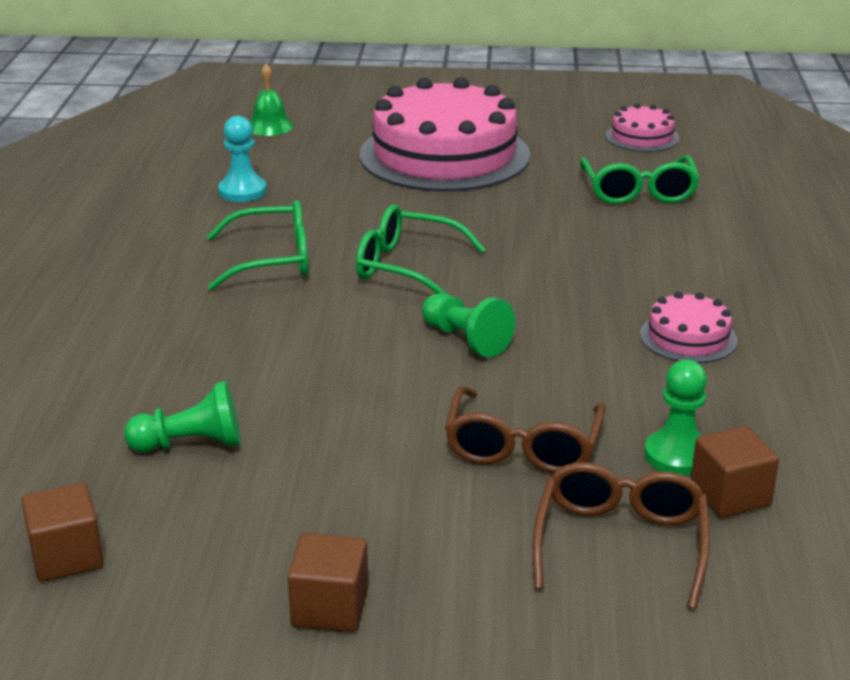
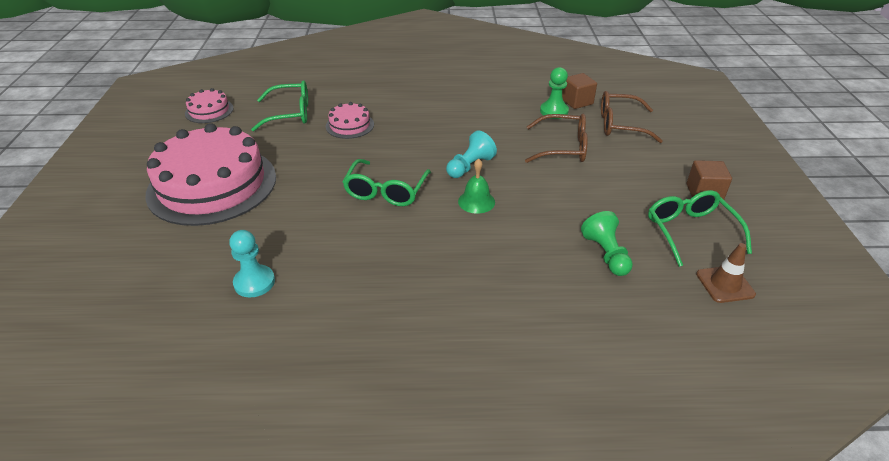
camera: 95 degrees left, 10 degrees up
brown cube [21,483,103,582] -> brown traffic cone [696,243,756,303]
green glasses [206,200,308,290] -> green glasses moved to [648,190,752,267]
green bell [250,64,293,136] -> green bell moved to [458,158,495,214]
green pawn [422,294,515,357] -> turquoise pawn [446,131,497,178]
pink cake [640,292,738,363] -> pink cake moved to [326,102,374,139]

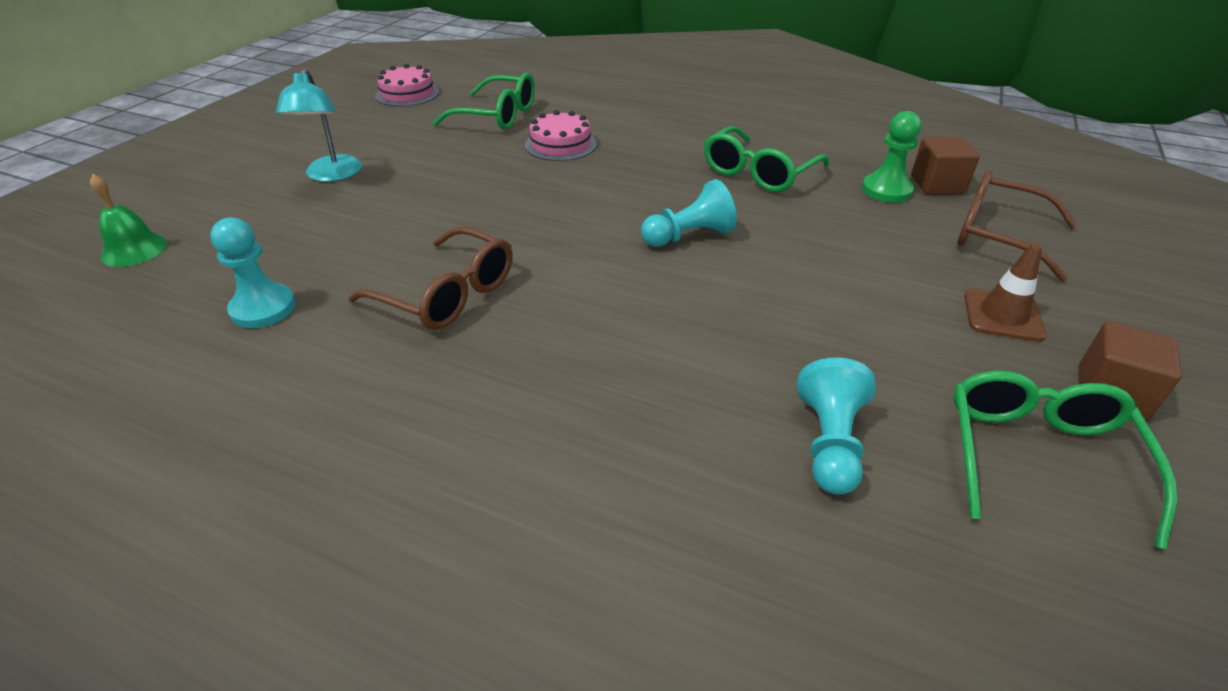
camera: 25 degrees right, 0 degrees up
pink cake [145,123,276,226] -> turquoise lamp [276,69,362,182]
green glasses [342,159,431,206] -> green glasses moved to [704,126,830,192]
green bell [458,158,495,214] -> green bell moved to [90,174,167,267]
brown glasses [525,114,588,163] -> brown glasses moved to [348,227,513,330]
green pawn [581,211,633,276] -> turquoise pawn [797,358,876,495]
brown traffic cone [696,243,756,303] -> brown traffic cone moved to [964,243,1046,342]

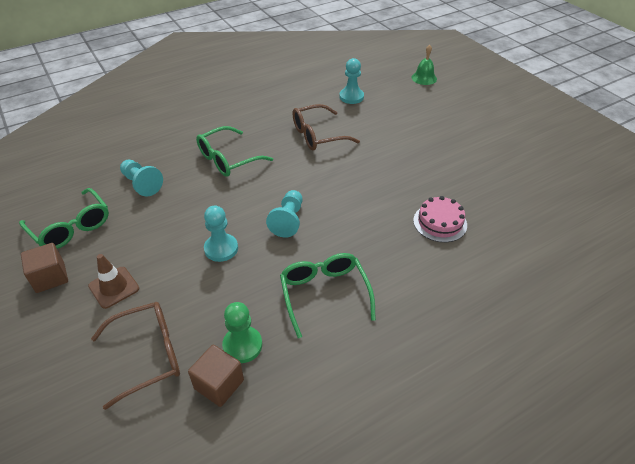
camera: 125 degrees right, 5 degrees up
turquoise lamp [276,69,362,182] -> none
pink cake [375,64,439,107] -> none
green glasses [433,73,535,130] -> green glasses moved to [196,126,273,177]
none -> turquoise pawn [204,206,238,262]

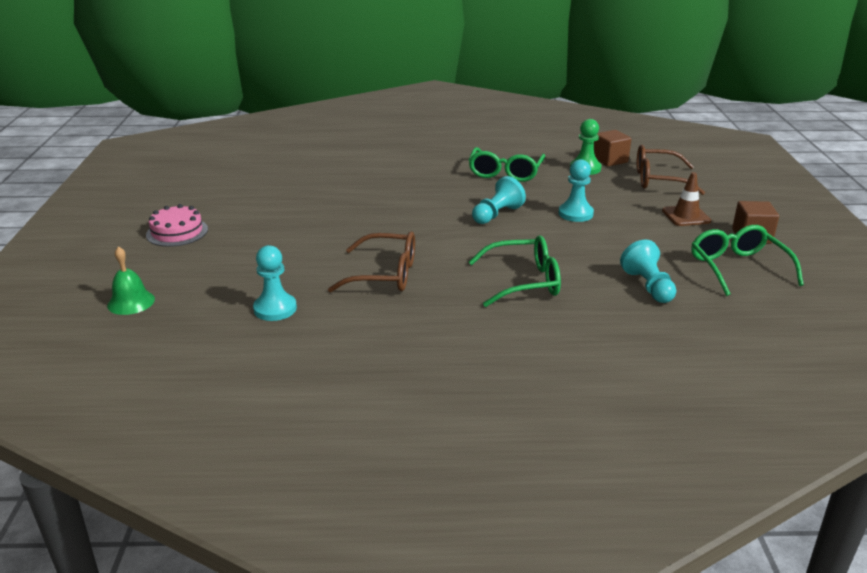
camera: 150 degrees left, 15 degrees down
pink cake [413,196,467,242] -> pink cake moved to [146,204,208,247]

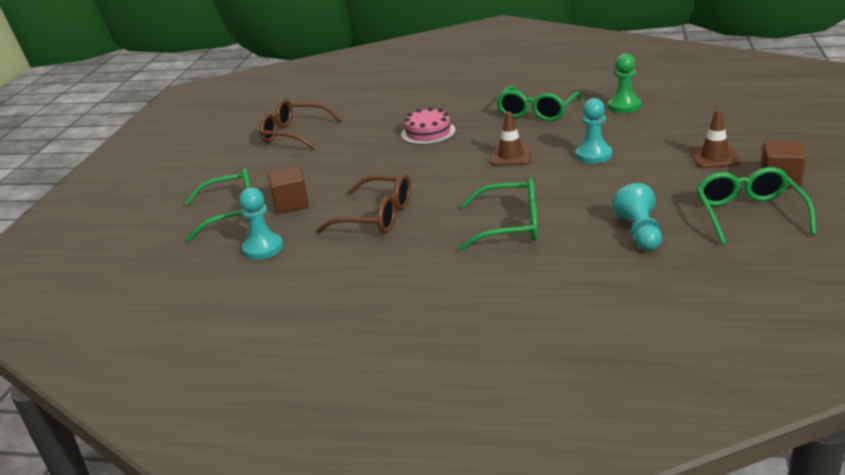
camera: 15 degrees right, 0 degrees up
green bell [107,246,155,315] -> none
pink cake [146,204,208,247] -> pink cake moved to [401,107,456,145]
turquoise pawn [472,176,526,224] -> brown traffic cone [490,111,531,166]
brown cube [594,130,631,166] -> brown cube moved to [268,166,309,214]
brown glasses [637,145,705,195] -> brown glasses moved to [259,99,342,150]
none -> green glasses [185,168,251,241]

